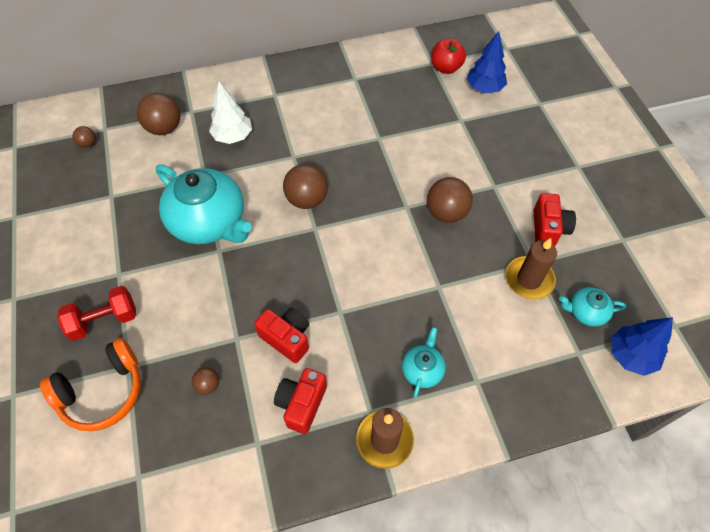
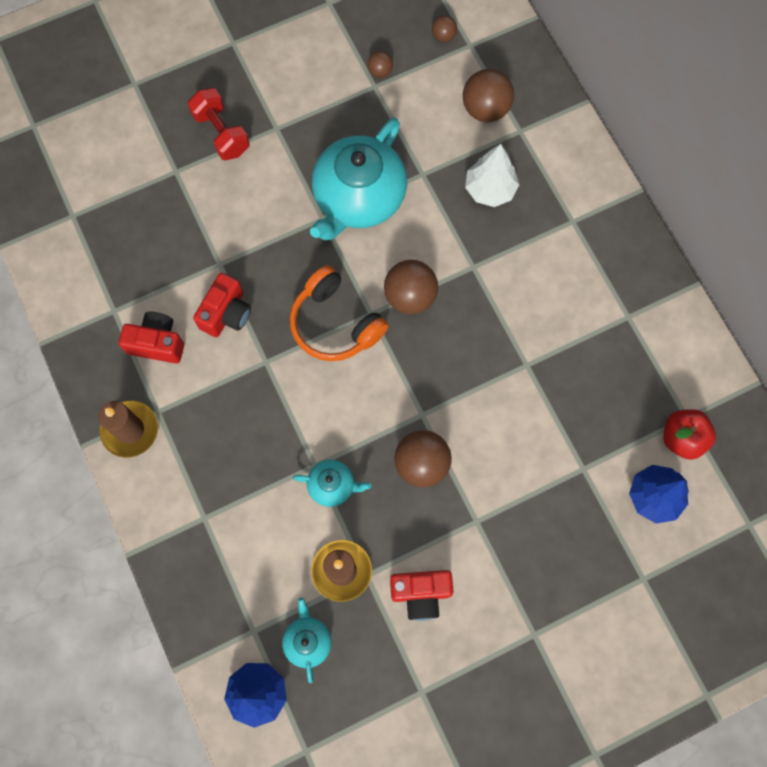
camera: 80 degrees right, 15 degrees up
orange headphones [40,338,141,431] -> orange headphones moved to [290,265,388,361]
brown ball [192,367,219,395] -> brown ball moved to [367,51,393,78]
turquoise teapot [402,327,446,398] -> turquoise teapot moved to [293,460,371,507]

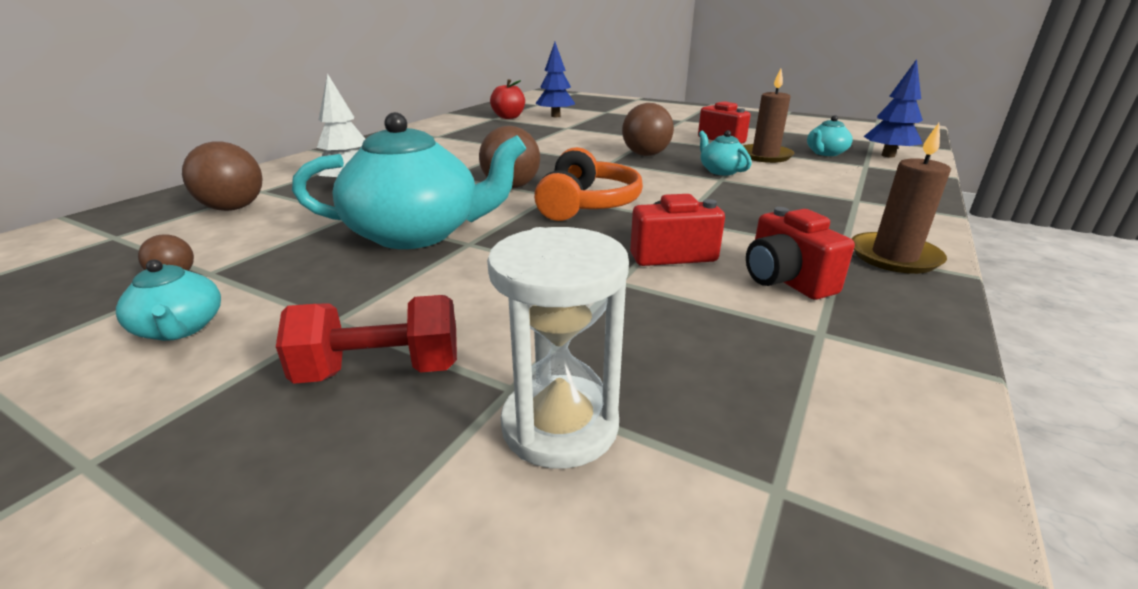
camera: 125 degrees left, 45 degrees down
red dumbbell [188,88,250,160] -> red dumbbell turned 60 degrees clockwise [276,295,457,384]
brown ball [432,15,457,42] -> none
none -> turquoise teapot [116,260,221,341]
none -> white hourglass [487,227,629,469]

